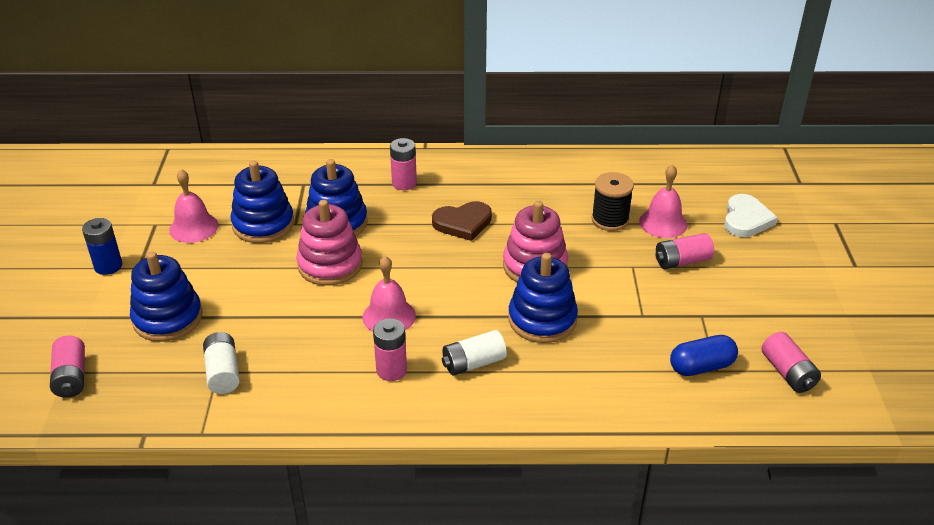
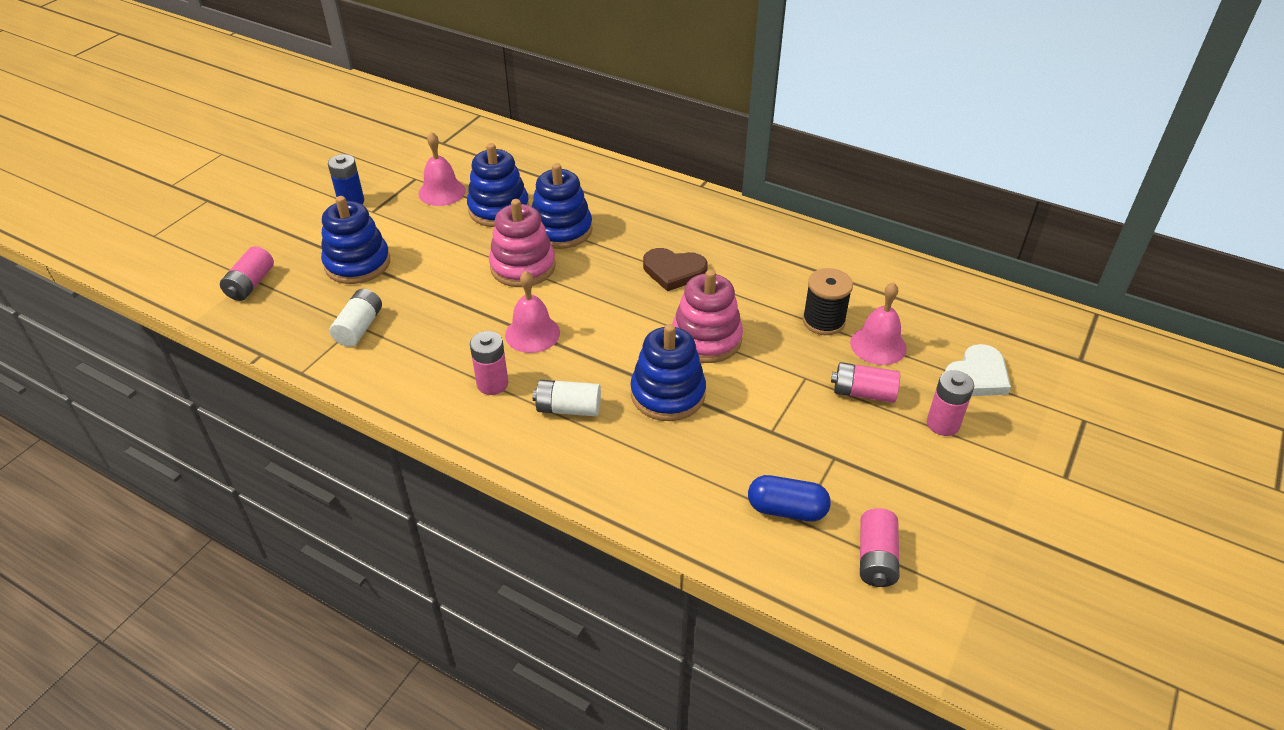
camera: 30 degrees right, 5 degrees up
pink battery [390,138,417,190] -> pink battery moved to [927,370,974,436]

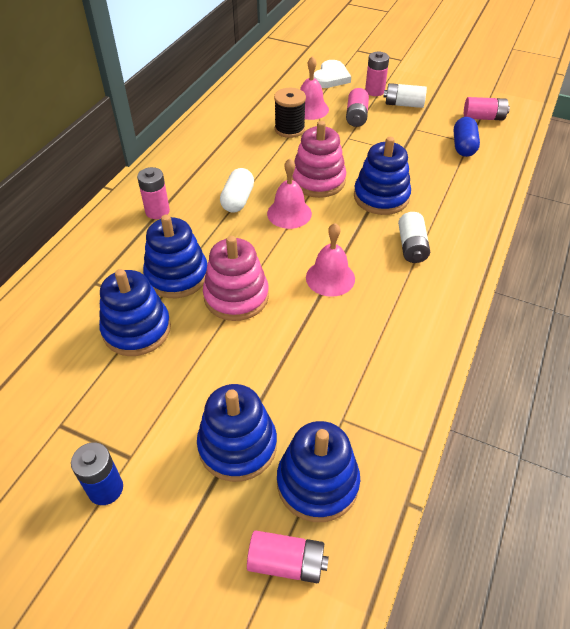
camera: 95 degrees left, 5 degrees up
white battery [330,289,382,347] -> white battery moved to [383,83,427,108]
pink bell [419,132,465,206] -> pink bell moved to [267,158,312,229]
pink battery [470,331,508,395] -> pink battery moved to [137,167,170,219]
brown heart [643,248,708,291] -> white capsule [220,168,254,213]
white heart [945,344,1011,396] -> white heart turned 75 degrees clockwise [314,60,351,88]
none -> blue stacking toy [277,421,360,522]

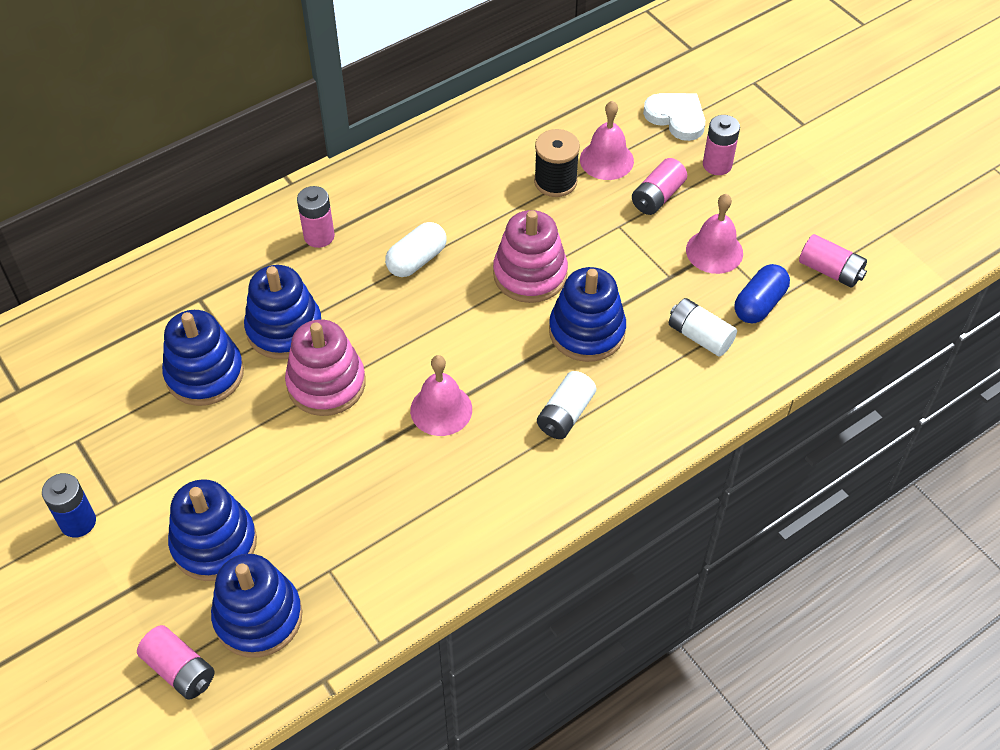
camera: 30 degrees right, 5 degrees up
pink bell [267,158,312,229] -> pink bell moved to [686,194,743,274]
white heart [314,60,351,88] -> white heart turned 105 degrees counterclockwise [643,93,705,141]
white battery [383,83,427,108] -> white battery moved to [669,298,737,357]

